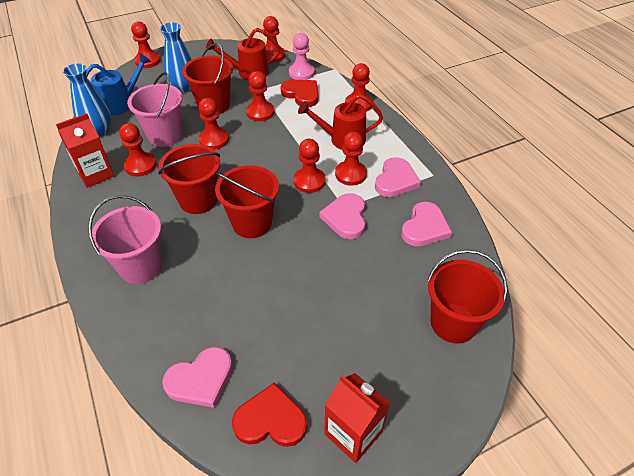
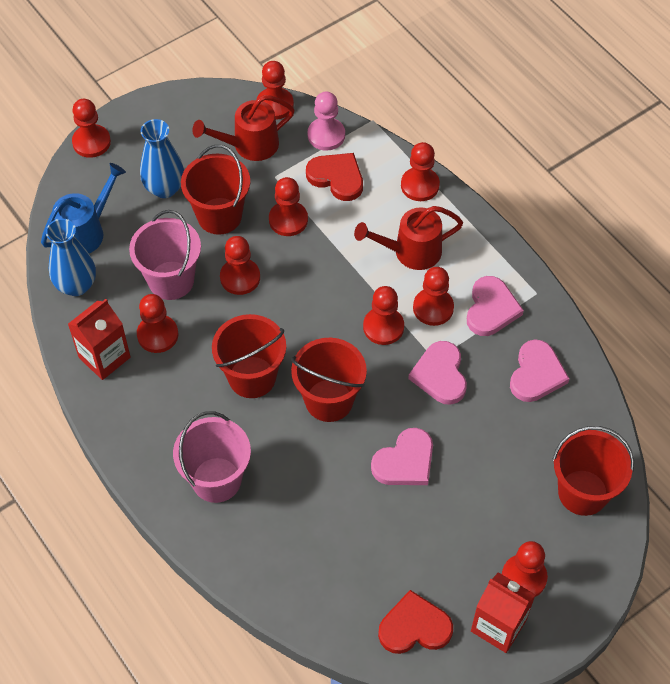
camera: 10 degrees left, 10 degrees up
pink heart [162,347,233,408] -> pink heart moved to [371,428,433,485]
none -> red pawn [502,541,548,597]

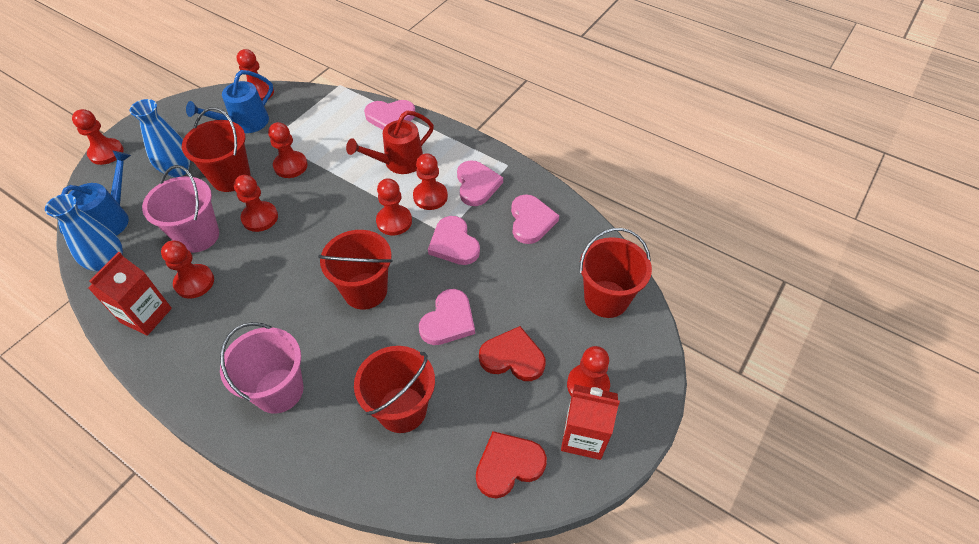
camera: 20 degrees left, 5 degrees down
red watering can [192,95,294,161] -> blue watering can [186,70,273,133]
red bucket [212,314,286,398] -> red bucket moved to [354,346,435,433]
red heart [306,153,363,201] -> red heart moved to [479,326,545,381]
pink pawn [307,91,345,151] -> none
red pawn [401,142,440,201] -> pink heart [364,100,416,130]

